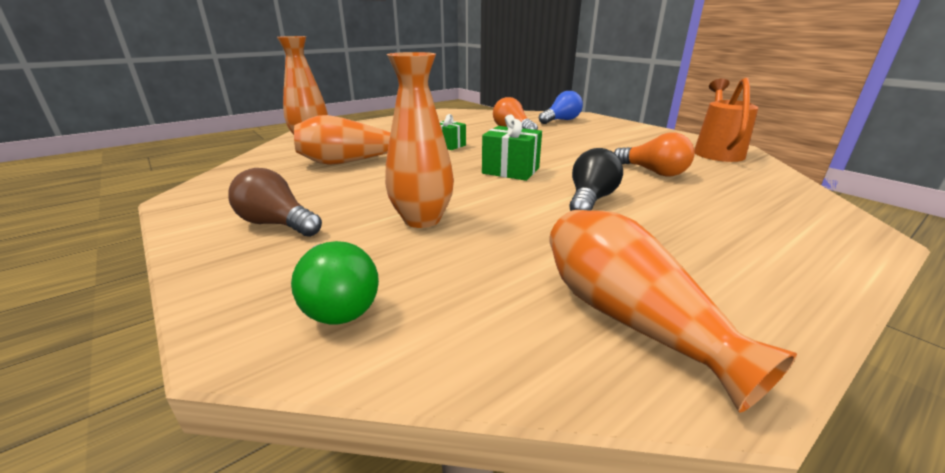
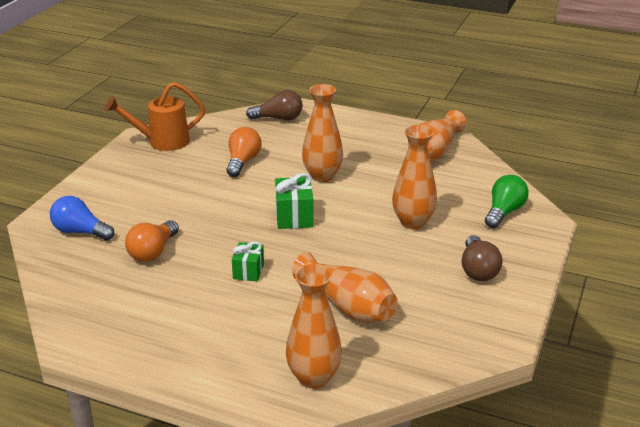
camera: 120 degrees left, 5 degrees up
black light bulb [569,148,623,211] -> orange vase [302,84,343,182]
none -> brown light bulb [246,90,303,121]

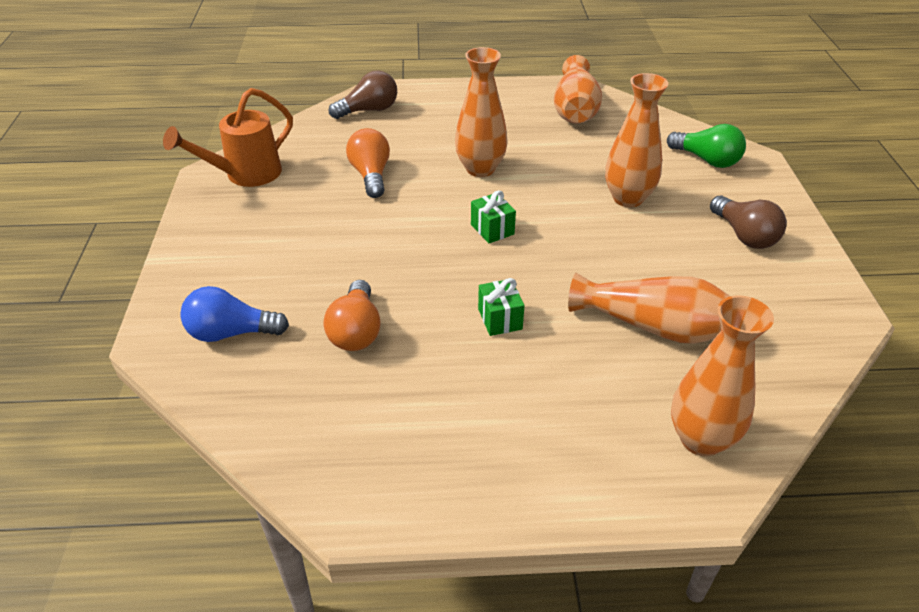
camera: 25 degrees left, 10 degrees up
green gift [275,173,313,229] -> green gift [471,190,516,244], size x0.66
green light bulb [485,175,529,228] -> green light bulb turned 120 degrees clockwise [667,124,746,168]

